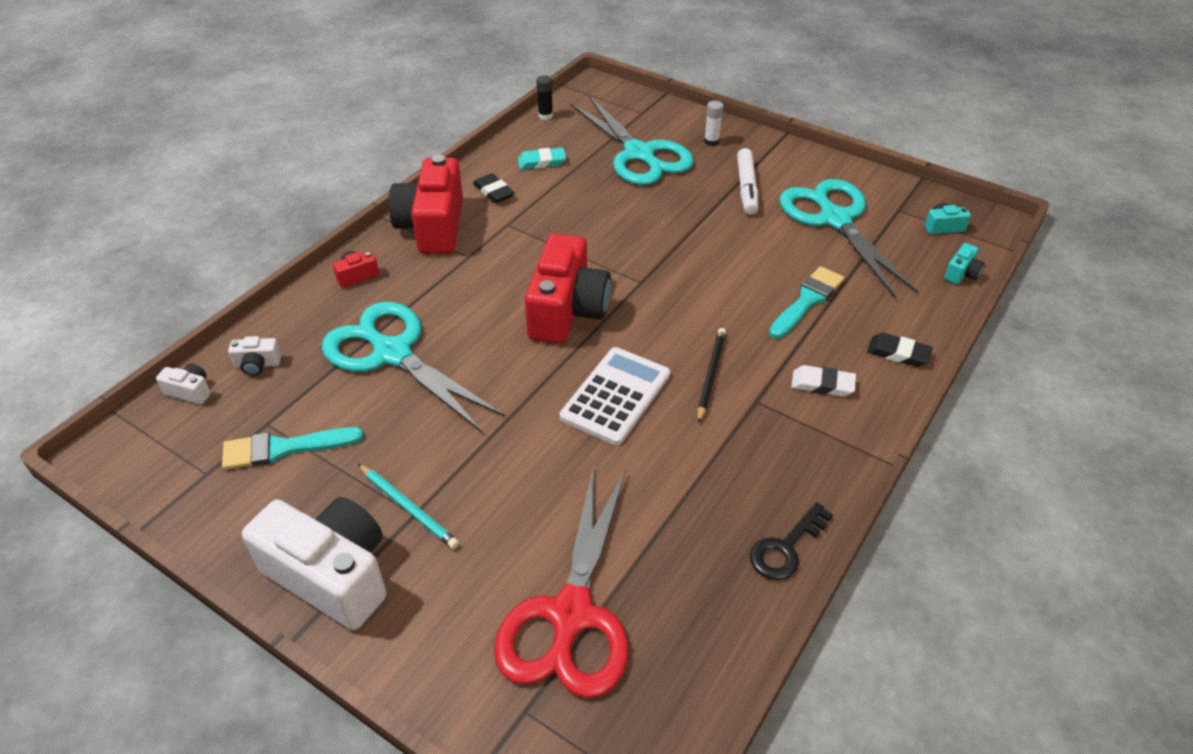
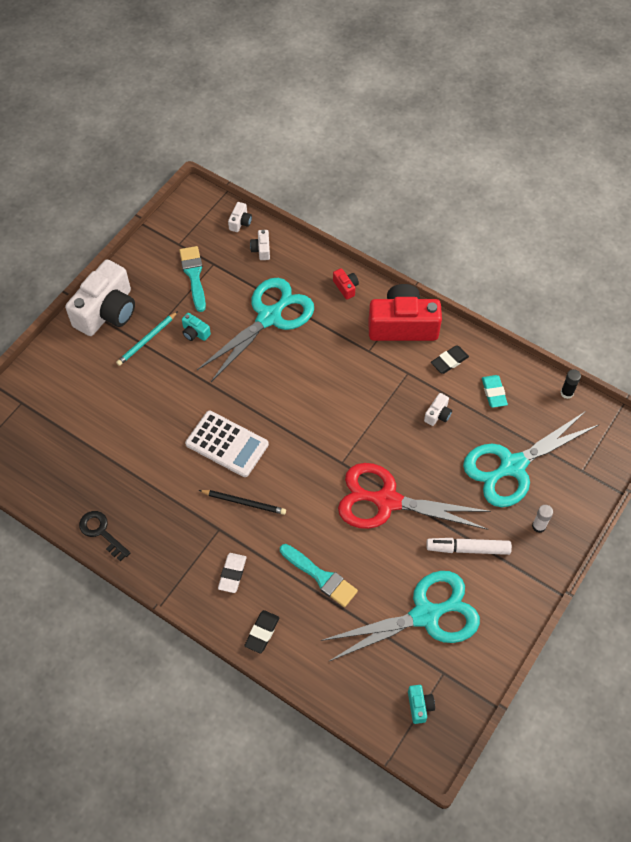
camera: 90 degrees right, 15 degrees up
red scissors [494,465,629,698] -> red scissors moved to [338,463,491,530]
red camera [525,233,611,344] -> none
turquoise camera [944,243,984,284] -> turquoise camera moved to [182,313,211,341]
none -> white camera [424,393,452,426]

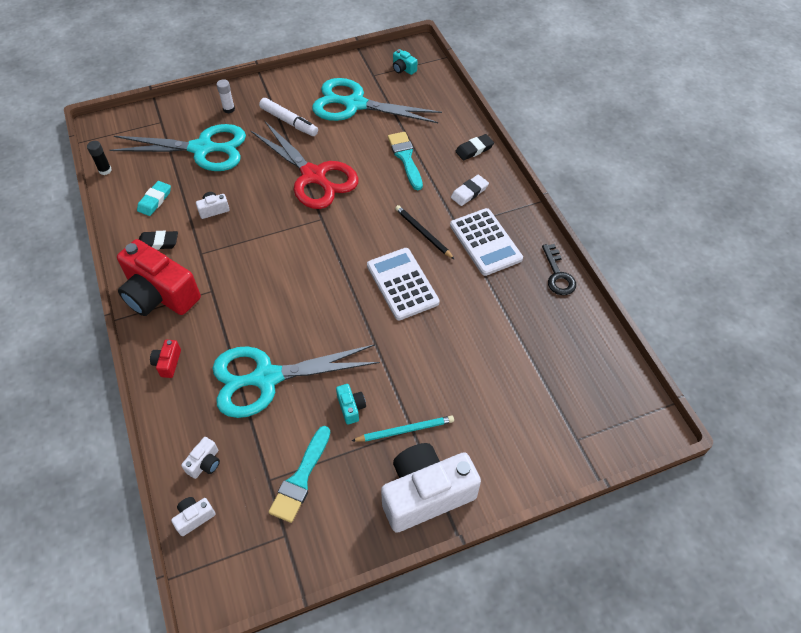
camera: 145 degrees left, 5 degrees down
turquoise camera [408,685,435,724] -> turquoise camera turned 75 degrees counterclockwise [393,49,417,75]
none -> white calculator [450,208,523,276]

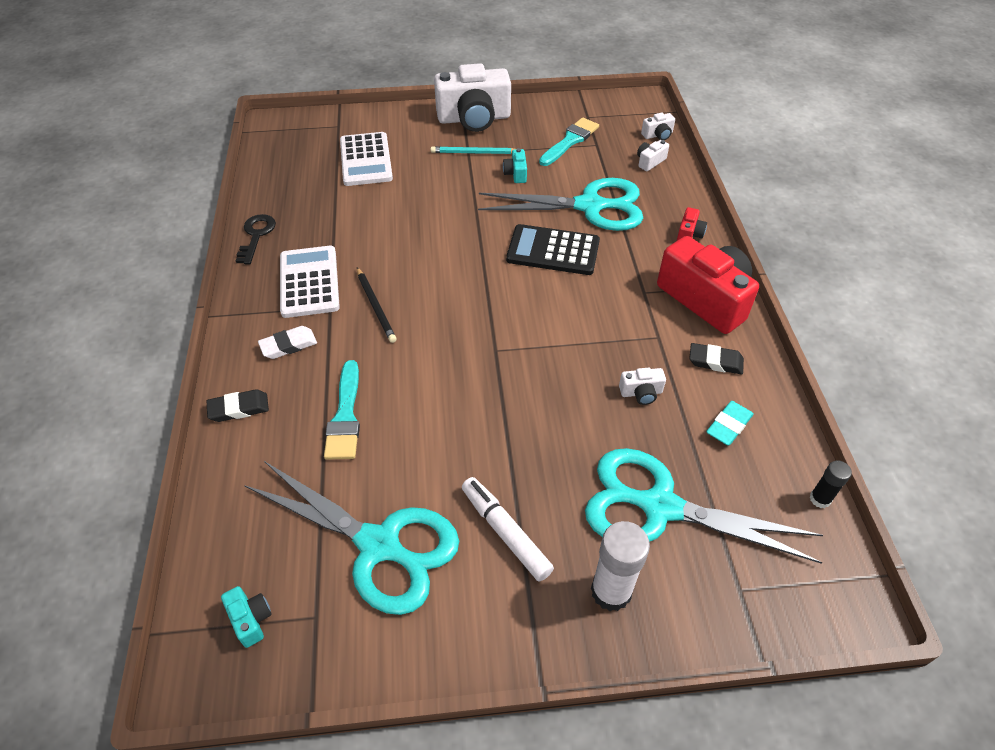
camera: 165 degrees left, 5 degrees down
white glue stick [217,79,235,113] -> white glue stick [591,521,650,611], size x1.81
red scissors [250,121,359,209] -> none
white calculator [367,248,440,320] -> white calculator moved to [340,132,393,186]
none -> black calculator [506,224,600,275]

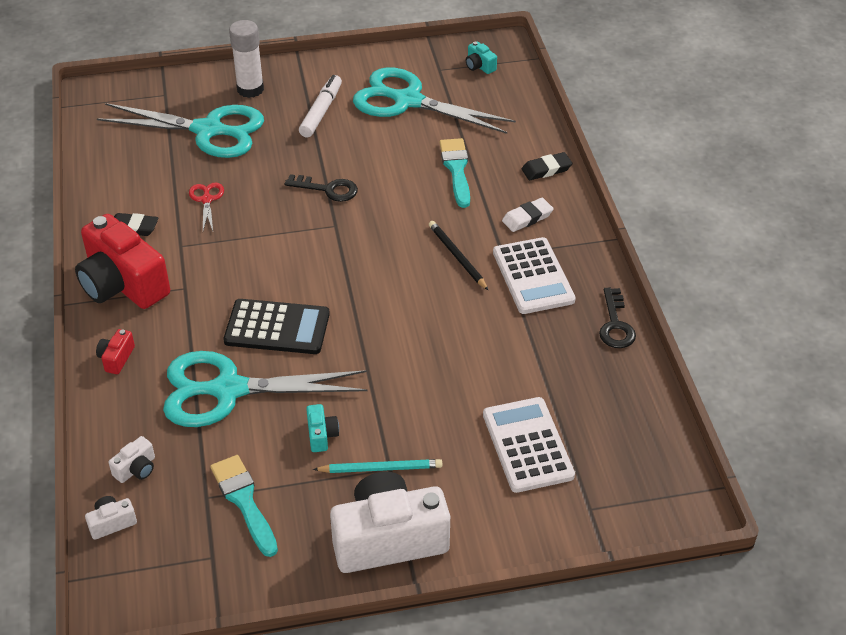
camera: 175 degrees right, 5 degrees down
white marker [462,477,554,582] -> white marker turned 120 degrees counterclockwise [299,75,342,137]
turquoise brush [539,118,599,166] -> turquoise brush turned 120 degrees clockwise [210,455,278,557]
white camera [619,368,666,405] -> red scissors [189,183,224,231]
turquoise eraser [706,401,754,446] -> none
black glue stick [810,460,852,508] -> none
none -> black key [284,174,358,202]

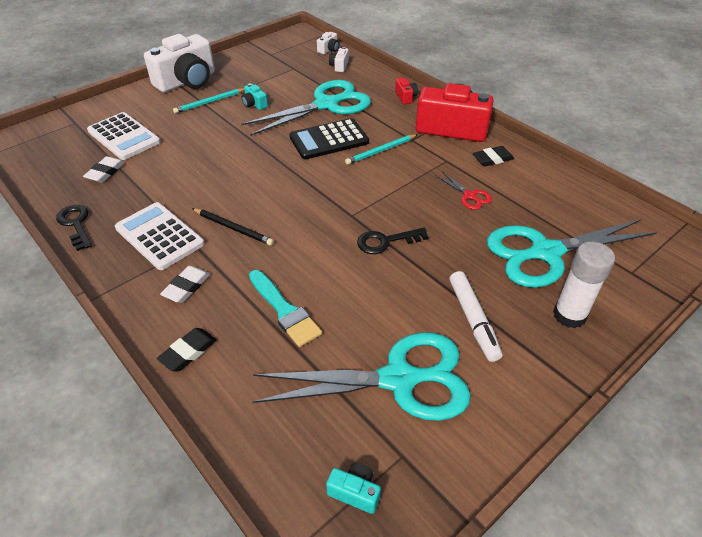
camera: 150 degrees right, 0 degrees up
turquoise brush [210,455,278,557] -> none
none -> white eraser [83,156,125,183]
none -> turquoise pencil [345,134,418,165]

